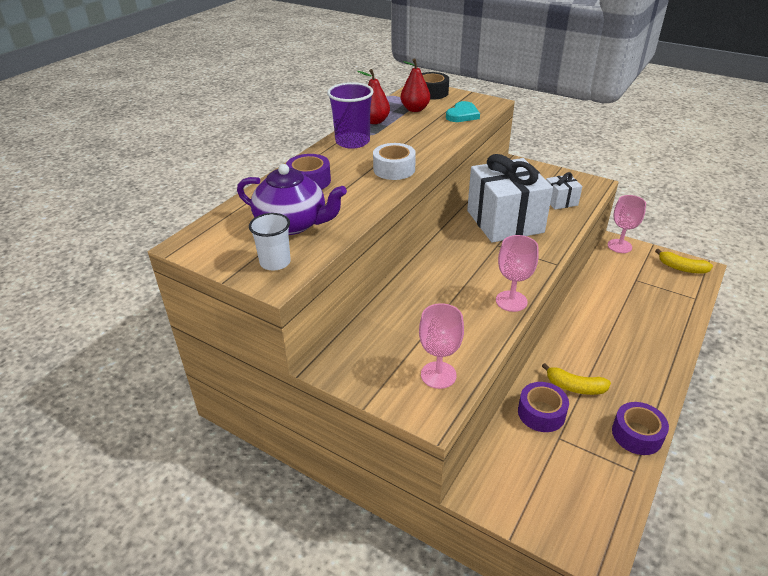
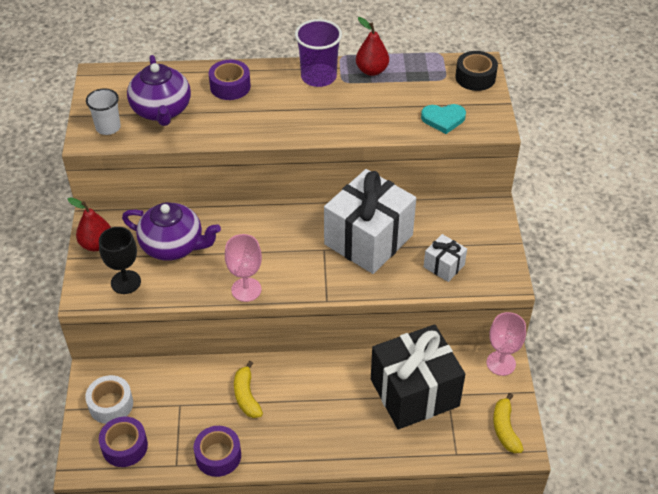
camera: 55 degrees right, 10 degrees up
white tape [373,143,416,180] -> white tape moved to [85,375,133,424]
red pear [401,58,430,112] -> red pear moved to [68,197,111,251]
pink goblet [419,303,464,389] -> black goblet [99,227,141,294]
purple tape [518,382,569,432] -> purple tape moved to [99,417,148,467]
none -> purple teapot [122,202,221,261]
none -> black gift [371,324,465,429]

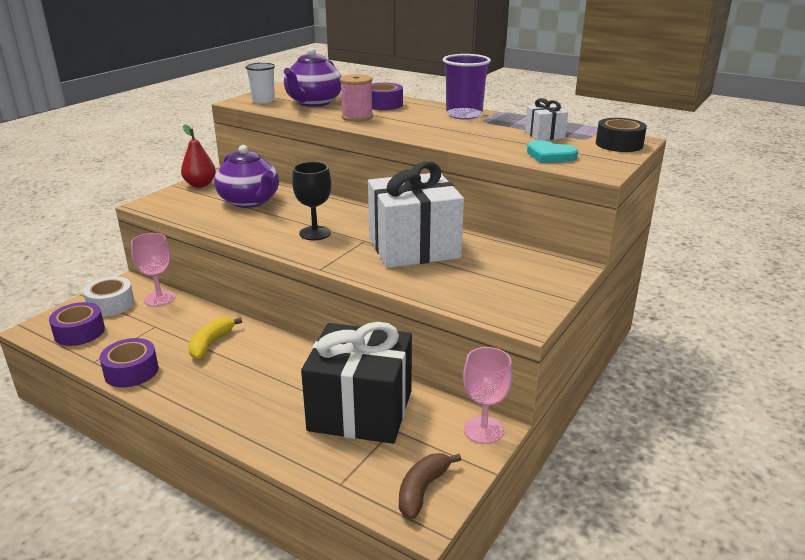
camera: 35 degrees right, 20 degrees down
black goblet [99,227,141,294] -> black goblet moved to [292,162,331,240]
pink goblet [225,234,262,302] -> pink goblet moved to [131,233,175,307]
red pear [356,17,389,76] -> none
white gift [424,234,467,282] -> white gift moved to [525,98,568,140]
yellow banana [493,393,524,453] -> brown banana [399,453,461,519]
none -> pink spool [340,74,373,122]

